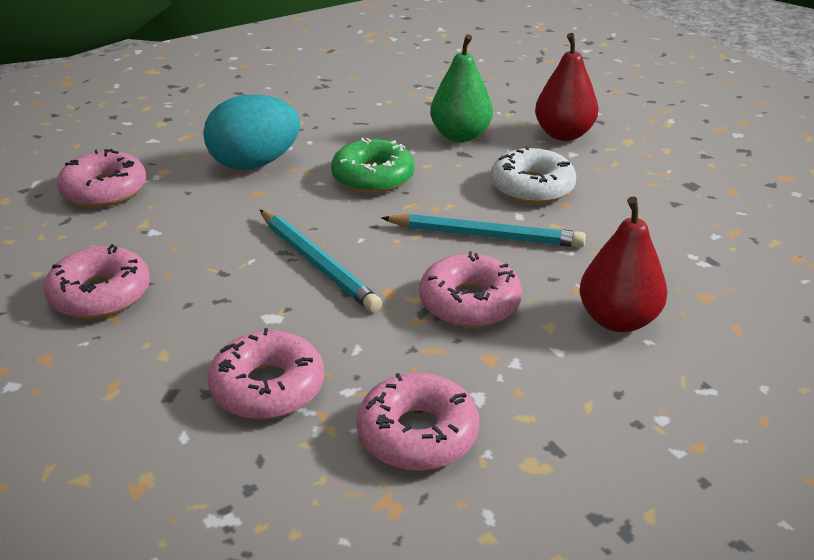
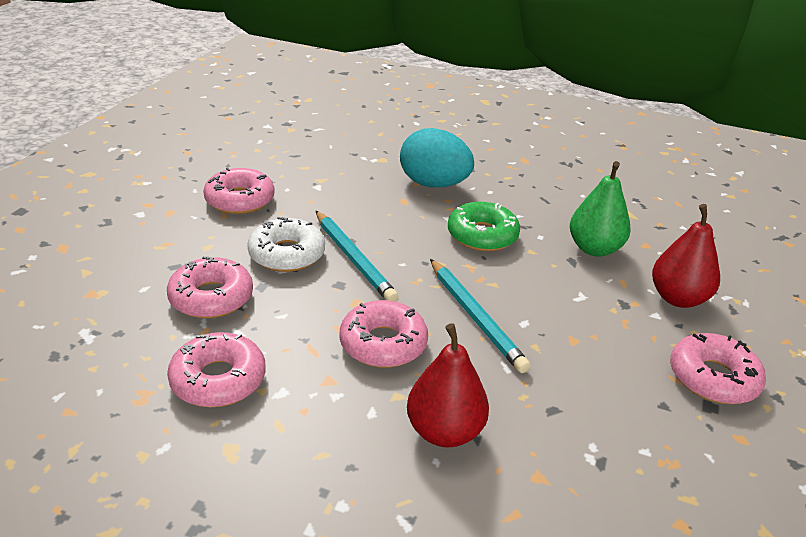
camera: 50 degrees right, 0 degrees up
pink donut [57,149,146,207] -> pink donut moved to [670,333,766,404]
turquoise pencil [260,210,382,313] -> turquoise pencil turned 45 degrees counterclockwise [316,211,399,302]
white donut [490,146,576,204] -> white donut moved to [247,217,325,272]

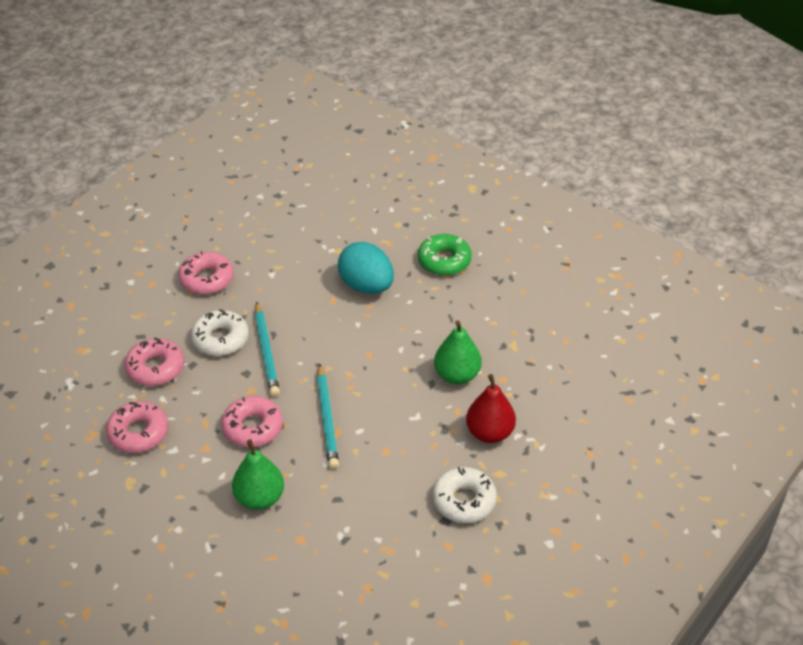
camera: 20 degrees right, 10 degrees up
red pear [407,323,489,447] -> green pear [232,439,284,510]
green donut [448,202,520,251] -> green donut moved to [418,234,472,276]
pink donut [670,333,766,404] -> white donut [432,467,497,523]

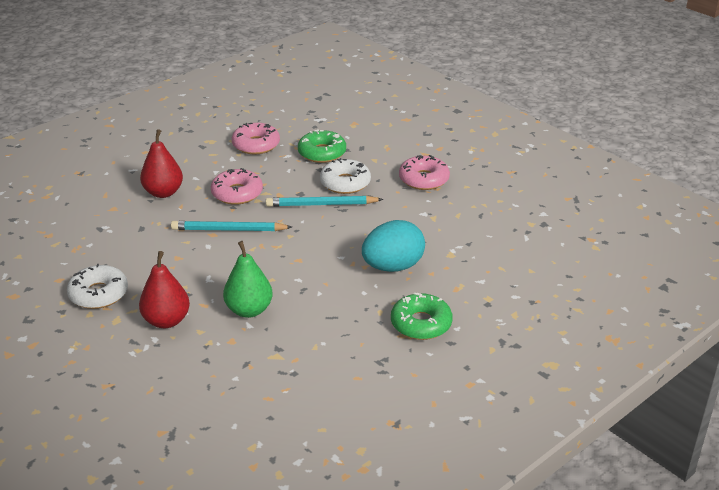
camera: 100 degrees right, 10 degrees down
pink donut [125,338,184,386] -> green donut [298,130,346,163]
green pear [232,439,284,510] -> red pear [140,129,183,198]

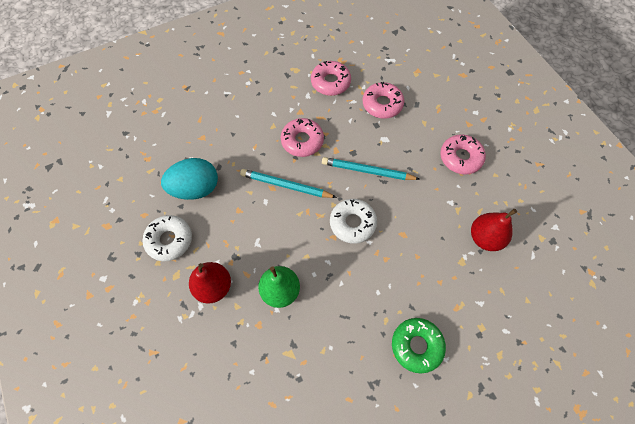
camera: 15 degrees right, 30 degrees up
red pear [140,129,183,198] -> red pear moved to [471,209,517,251]
green donut [298,130,346,163] -> pink donut [363,82,404,119]
white donut [320,158,371,194] -> white donut moved to [330,199,377,244]
turquoise egg [362,220,425,272] -> turquoise egg moved to [161,158,218,200]

